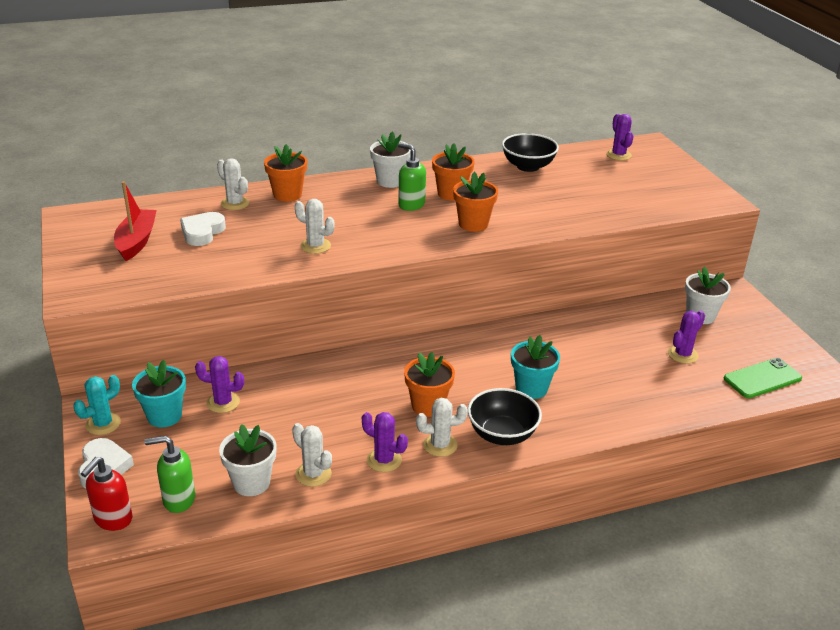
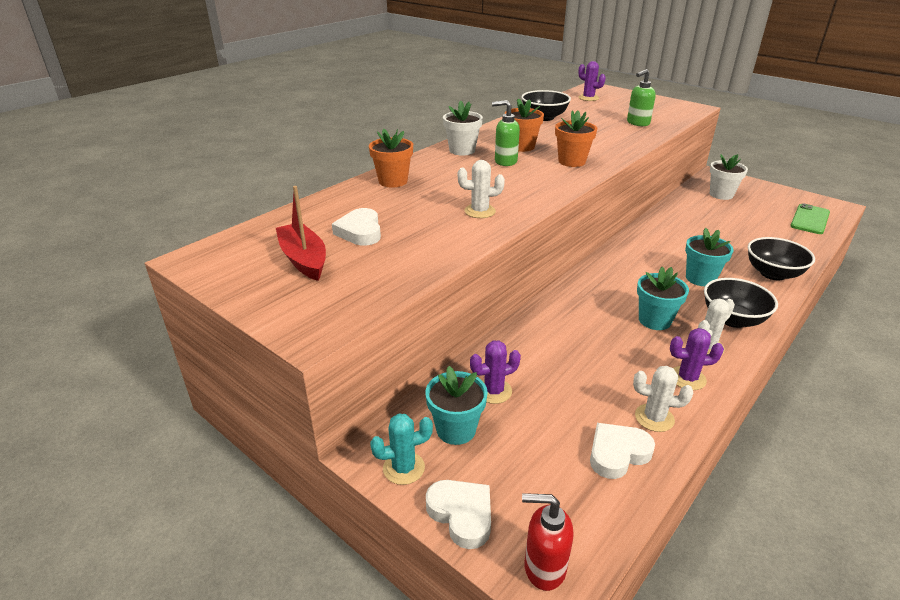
camera: 30 degrees left, 0 degrees up
turquoise cactus [73,375,121,435] -> turquoise cactus turned 60 degrees clockwise [370,413,433,485]
red soap dispenser [81,457,132,531] -> red soap dispenser turned 105 degrees clockwise [522,493,574,591]
green soap dispenser [144,436,195,513] -> green soap dispenser moved to [627,69,656,126]
white cactus [217,158,249,210] -> none
white flower pot [219,424,277,496] -> white heart [590,423,655,479]
orange flower pot [404,352,455,417] -> turquoise flower pot [637,267,689,330]
purple cactus [668,311,705,364] -> none
none -> black bowl [748,237,815,281]

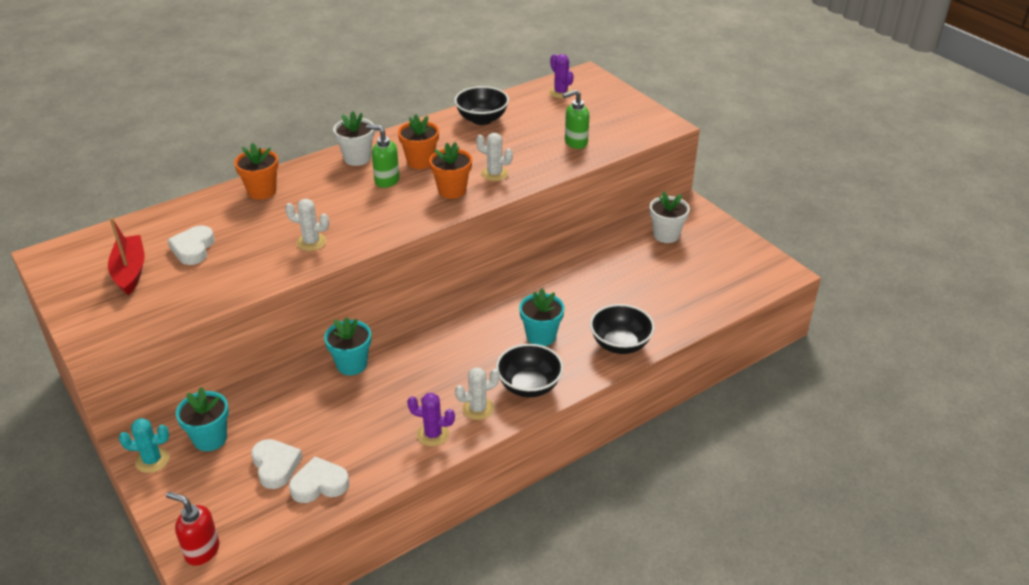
camera: 15 degrees right, 5 degrees up
white heart [426,480,491,549] -> white heart moved to [251,439,302,489]
purple cactus [470,341,521,404] -> none
white cactus [633,366,693,432] -> white cactus moved to [476,133,513,181]
turquoise flower pot [637,267,689,330] -> turquoise flower pot moved to [324,317,371,375]
green phone [790,203,830,234] -> none

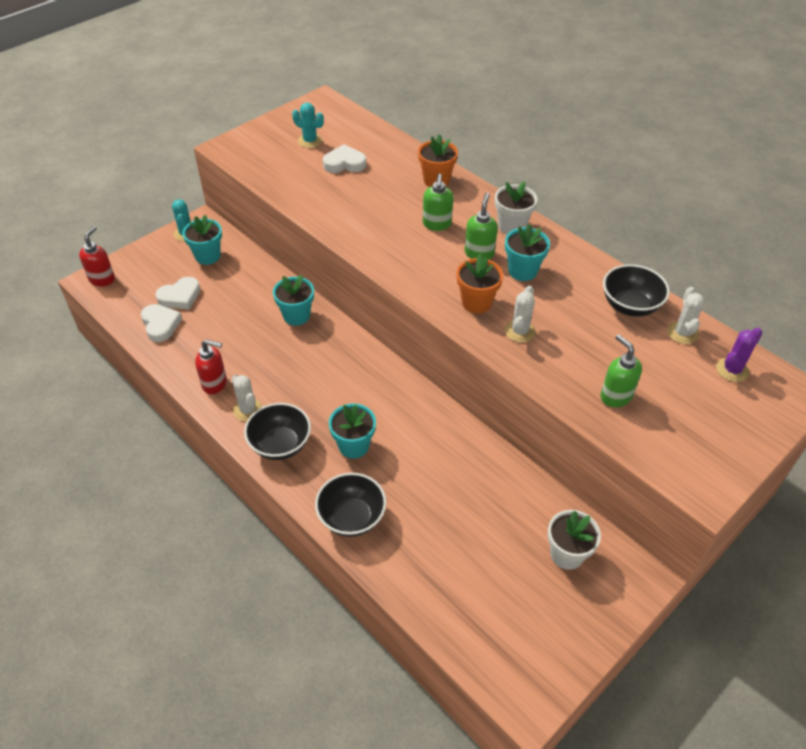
camera: 80 degrees right, 10 degrees up
red boat [108,218,145,295] -> turquoise cactus [292,103,324,148]
white cactus [285,199,329,251] -> white cactus moved to [667,287,705,344]
orange flower pot [398,114,439,169] -> turquoise flower pot [505,224,550,281]
purple cactus [407,393,455,446] -> red soap dispenser [195,339,227,394]
none -> green soap dispenser [423,174,453,231]

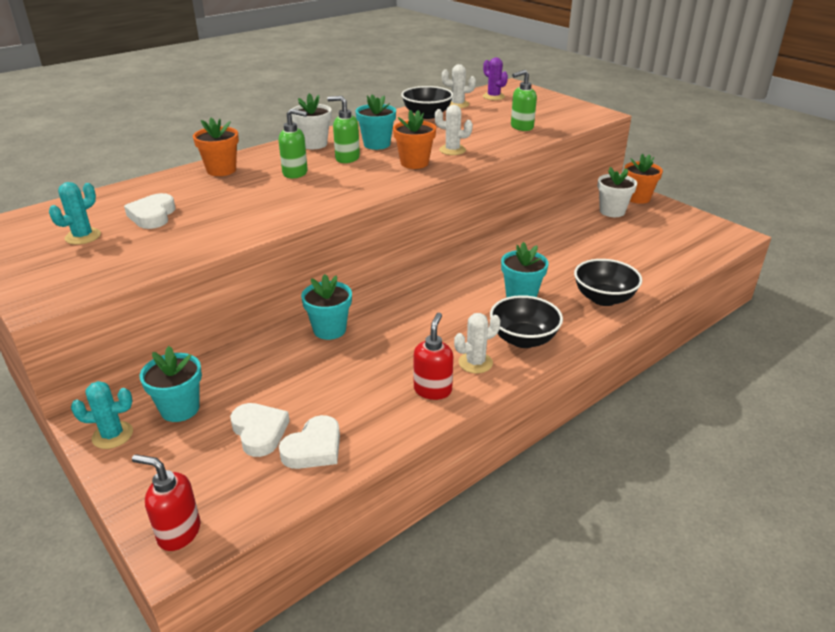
camera: 85 degrees left, 15 degrees down
white heart [141,304,182,342] -> white heart turned 150 degrees clockwise [279,415,340,469]
none -> orange flower pot [624,153,663,204]

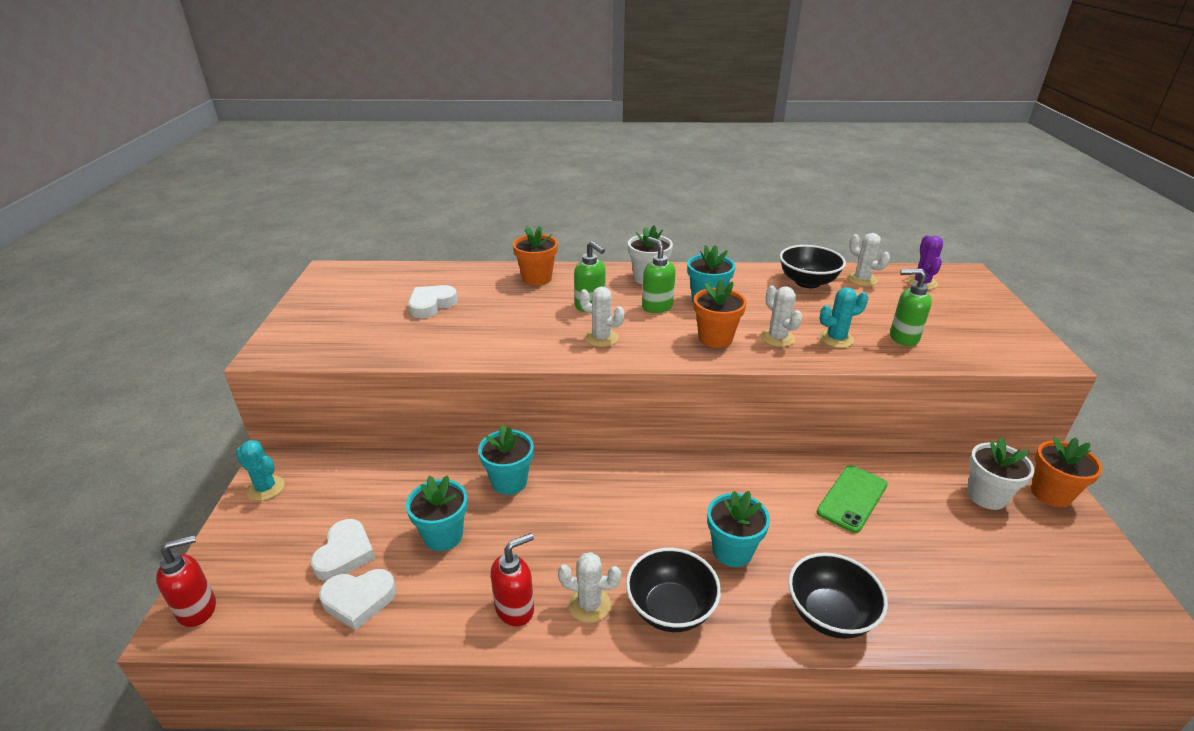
camera: 40 degrees right, 0 degrees up
turquoise cactus [49,182,101,245] -> turquoise cactus moved to [819,287,868,348]
red soap dispenser [132,454,200,551] -> red soap dispenser turned 90 degrees clockwise [156,535,216,627]
turquoise flower pot [140,346,202,422] -> turquoise flower pot moved to [406,475,468,551]
none -> white cactus [579,287,625,347]
none -> green phone [816,465,888,533]

